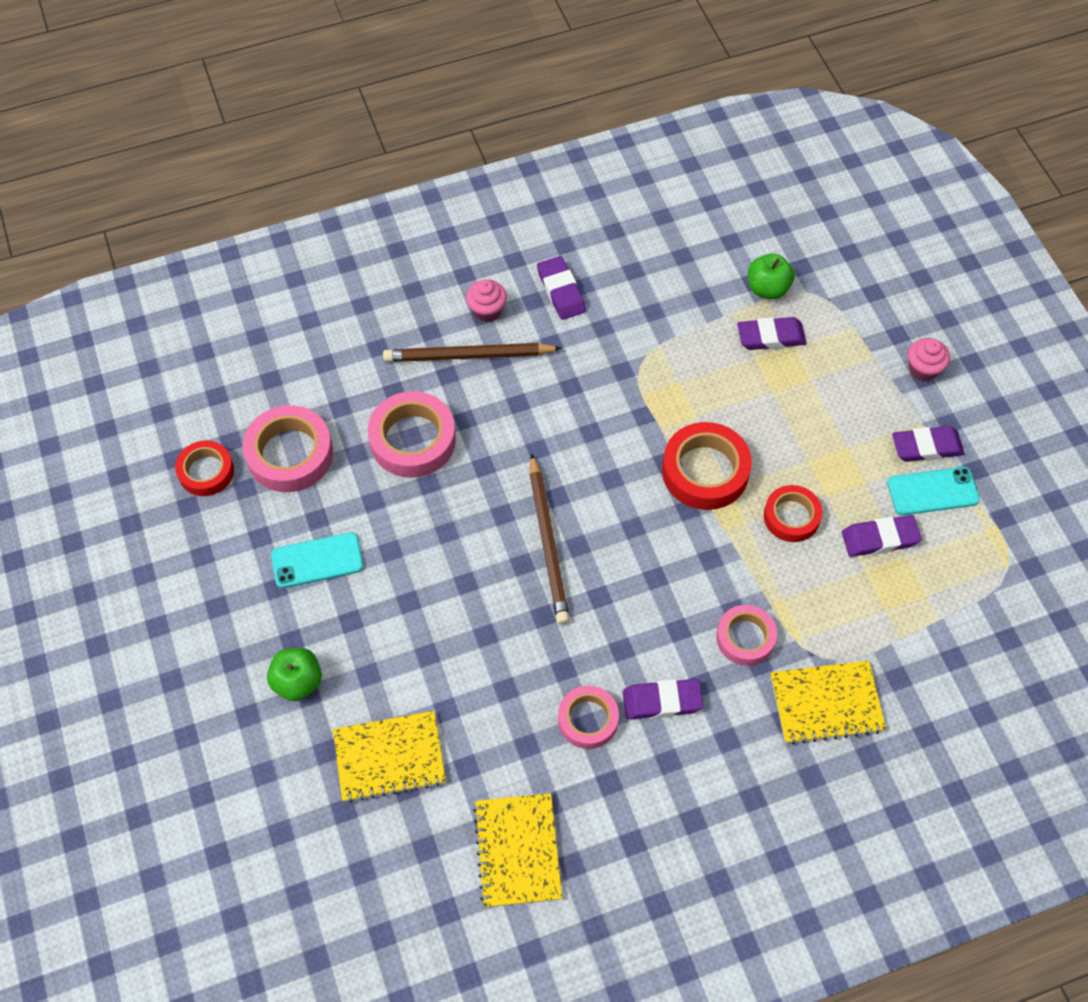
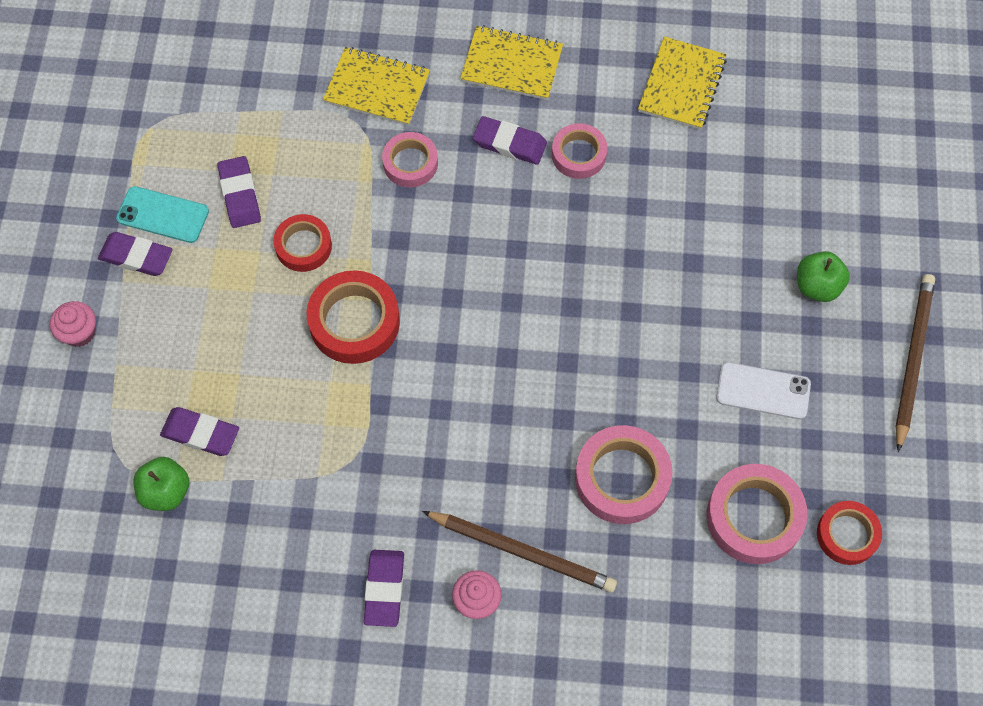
camera: 155 degrees left, 5 degrees up
turquoise phone [271,532,363,588] -> white phone [716,362,811,419]
yellow notebook [333,711,446,803] -> yellow notebook moved to [460,25,563,100]
brown pencil [530,454,570,625] -> brown pencil moved to [895,274,935,452]
purple eraser [842,515,922,557] -> purple eraser turned 60 degrees clockwise [218,156,261,228]

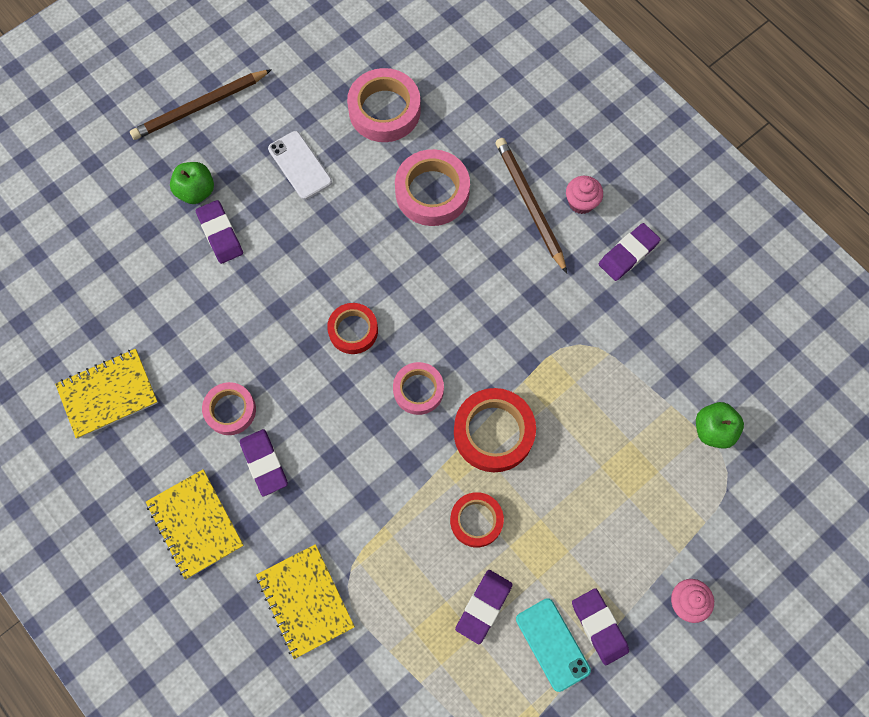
camera: 135 degrees left, 5 degrees up
purple eraser [160,407,239,456] -> purple eraser moved to [195,200,243,264]
pink tape [382,132,438,188] -> pink tape moved to [393,362,444,415]
red tape [817,501,882,565] -> red tape moved to [327,303,378,354]

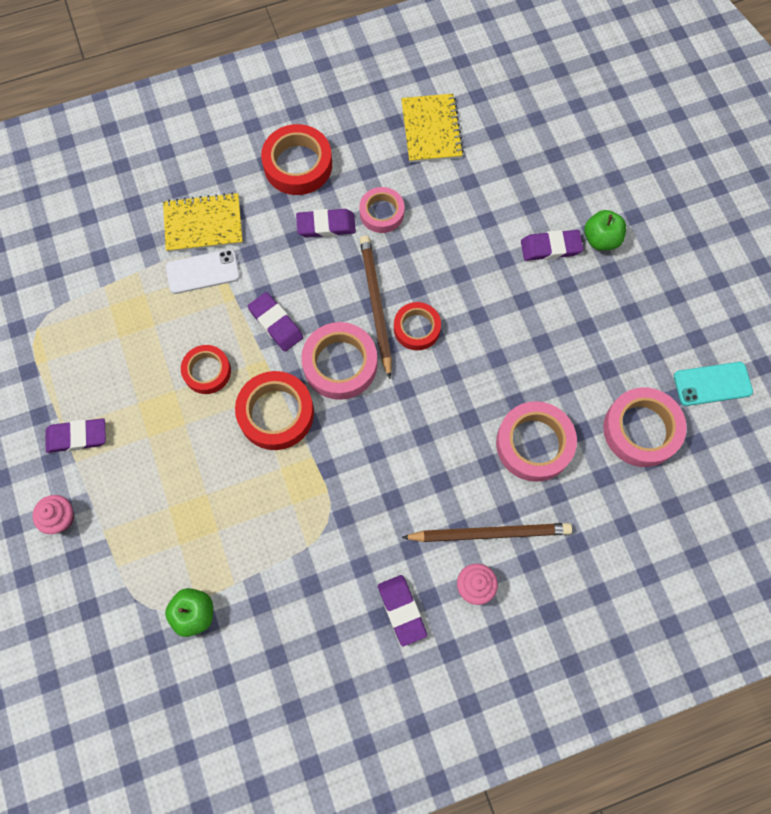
camera: 110 degrees right, 0 degrees up
brown pencil [130,69,272,140] -> brown pencil moved to [360,235,392,379]
yellow notebook [146,469,244,580] -> red tape [261,124,332,195]
white phone [268,131,332,200] -> white phone moved to [166,249,240,294]
pink tape [393,362,444,415] -> pink tape [301,322,377,400], size x1.57
purple eraser [455,570,512,644] -> purple eraser moved to [248,292,303,352]
turquoise phone [516,598,591,692] -> turquoise phone moved to [674,362,753,406]

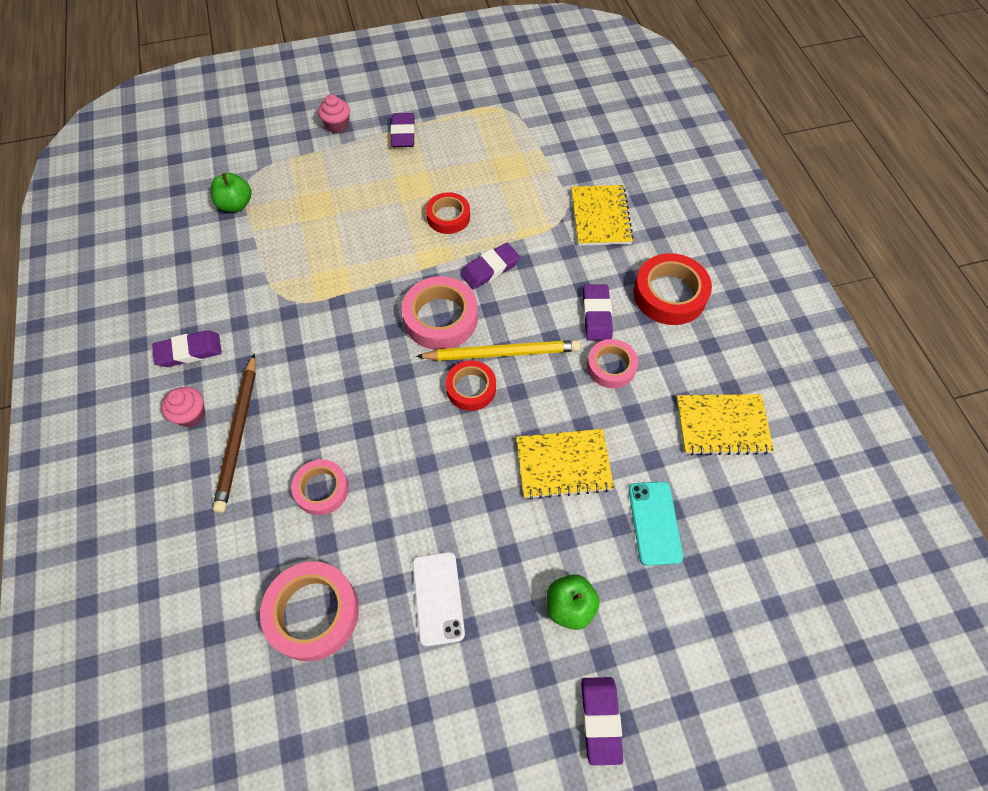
camera: 95 degrees right, 10 degrees down
white phone [166,249,240,294] -> white phone moved to [412,552,465,646]
red tape [235,371,314,450] -> none
brown pencil [360,235,392,379] -> yellow pencil [416,340,580,361]
pink tape [496,401,577,482] -> pink tape [291,459,349,515], size x0.64
purple eraser [521,230,583,261] -> purple eraser moved to [581,677,623,765]
turquoise phone [674,362,753,406] -> turquoise phone moved to [629,481,683,566]
none -> yellow notebook [516,429,614,499]

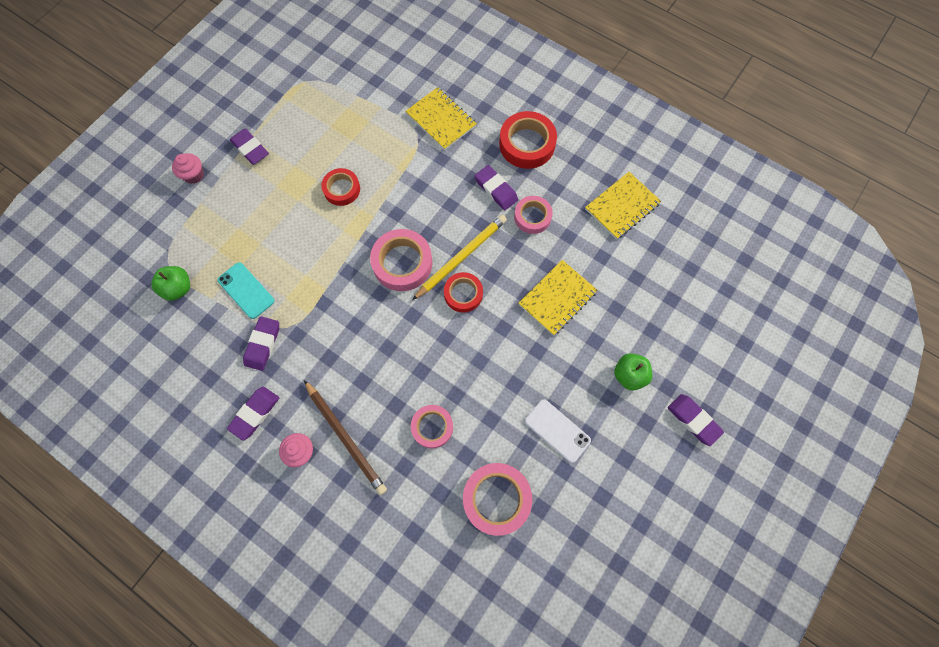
camera: 40 degrees left, 10 degrees up
purple eraser [460,243,520,289] -> purple eraser moved to [243,316,279,371]
turquoise phone [629,481,683,566] -> turquoise phone moved to [217,262,274,319]

